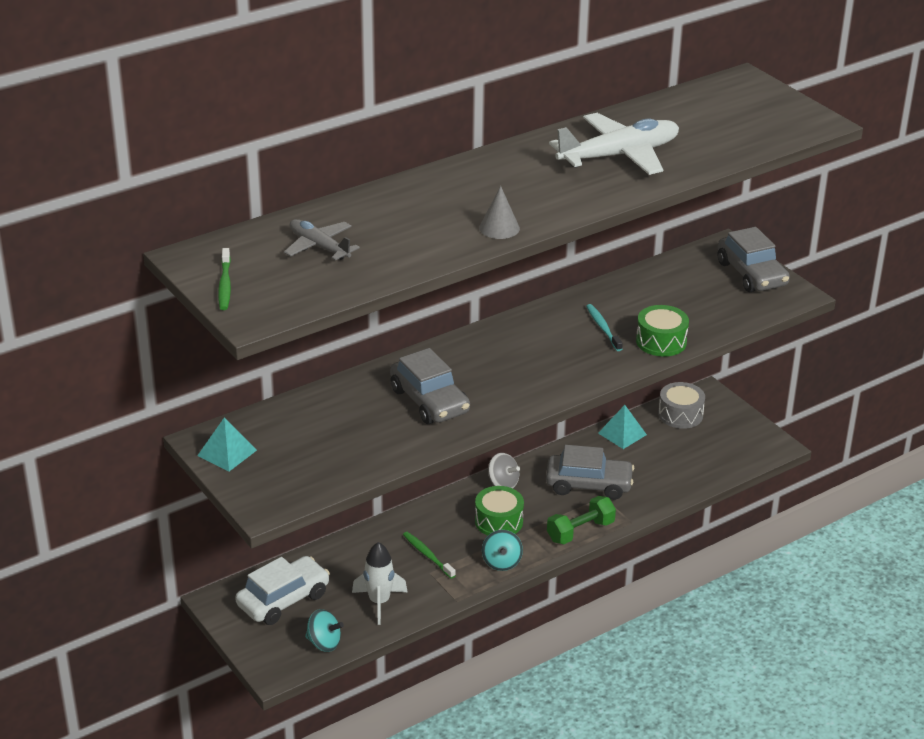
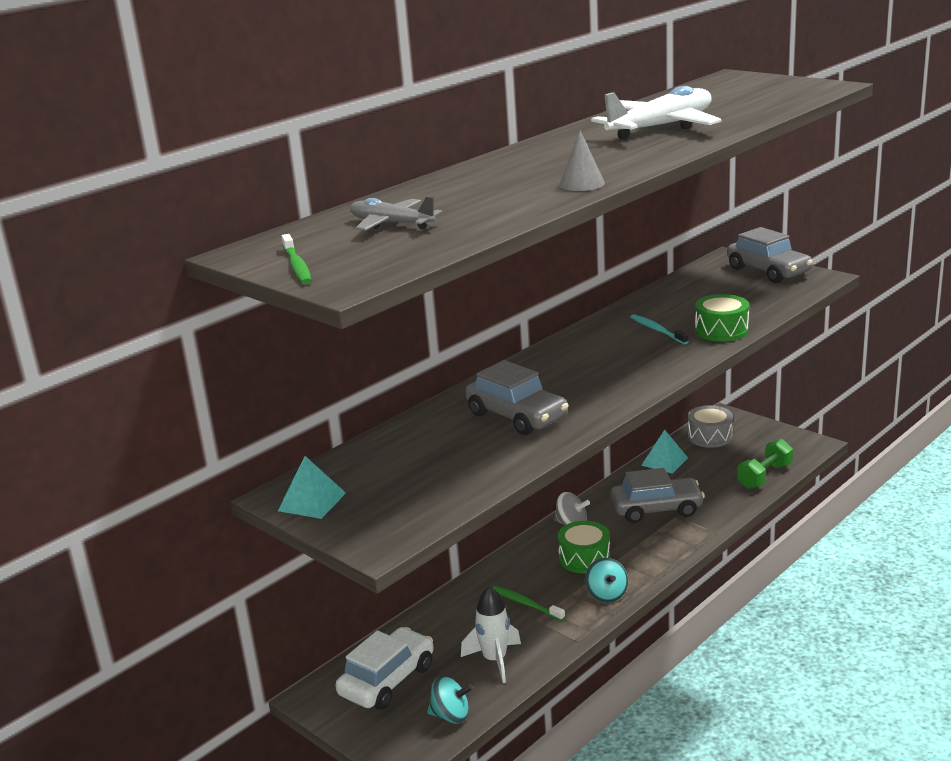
camera: 10 degrees left, 10 degrees down
green dumbbell [547,496,616,544] -> green dumbbell moved to [737,439,793,489]

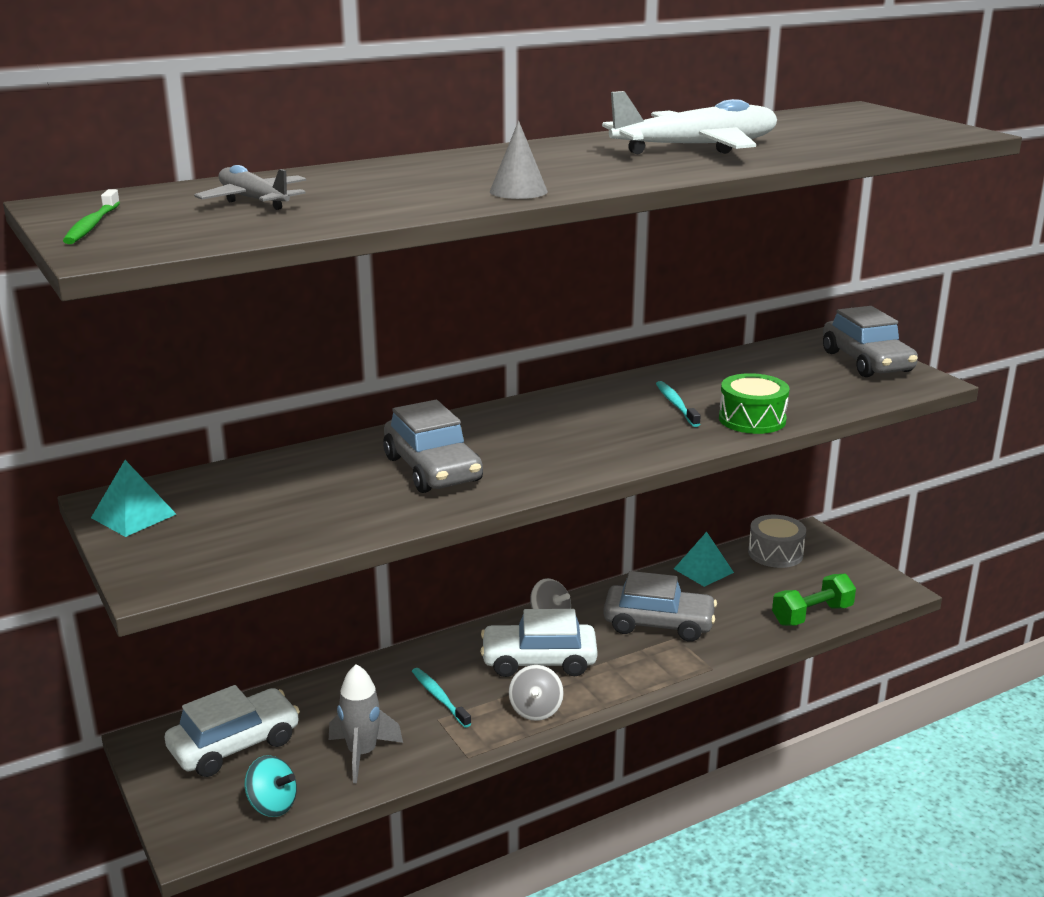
camera: 15 degrees right, 0 degrees up
white rocket [461,586,521,683] -> grey rocket [329,664,403,783]
green toothbrush [493,586,565,621] -> turquoise toothbrush [412,668,471,728]
green drum [558,521,611,574] -> white car [480,609,597,677]
turquoise spinning top [585,558,628,603] -> grey spinning top [509,665,564,721]

